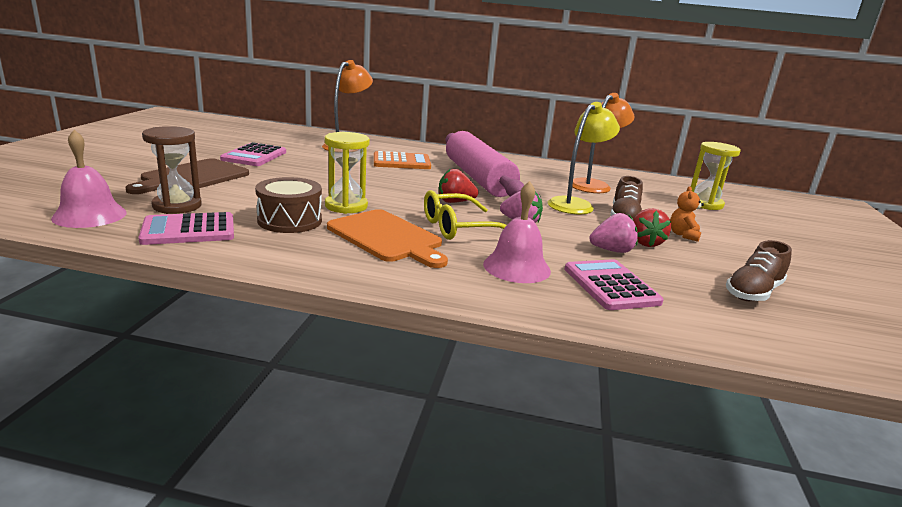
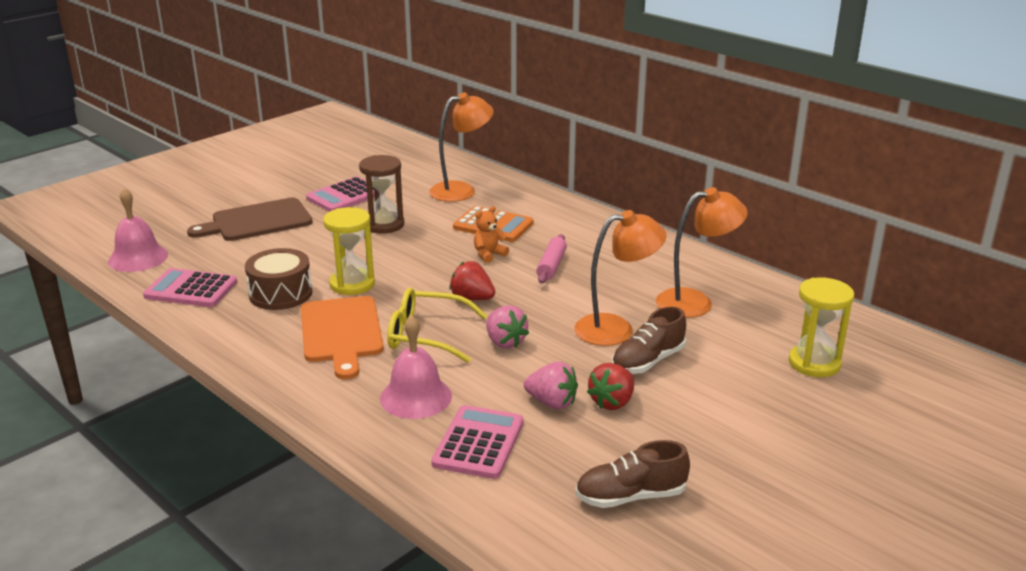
camera: 35 degrees right, 5 degrees up
brown hourglass [142,126,202,214] -> brown hourglass moved to [359,155,404,234]
pink rolling pin [445,131,524,197] -> pink rolling pin [536,234,567,284], size x0.42
yellow lamp [548,102,620,214] -> orange lamp [574,210,666,346]
orange teddy bear [670,186,704,242] -> orange teddy bear moved to [474,206,509,263]

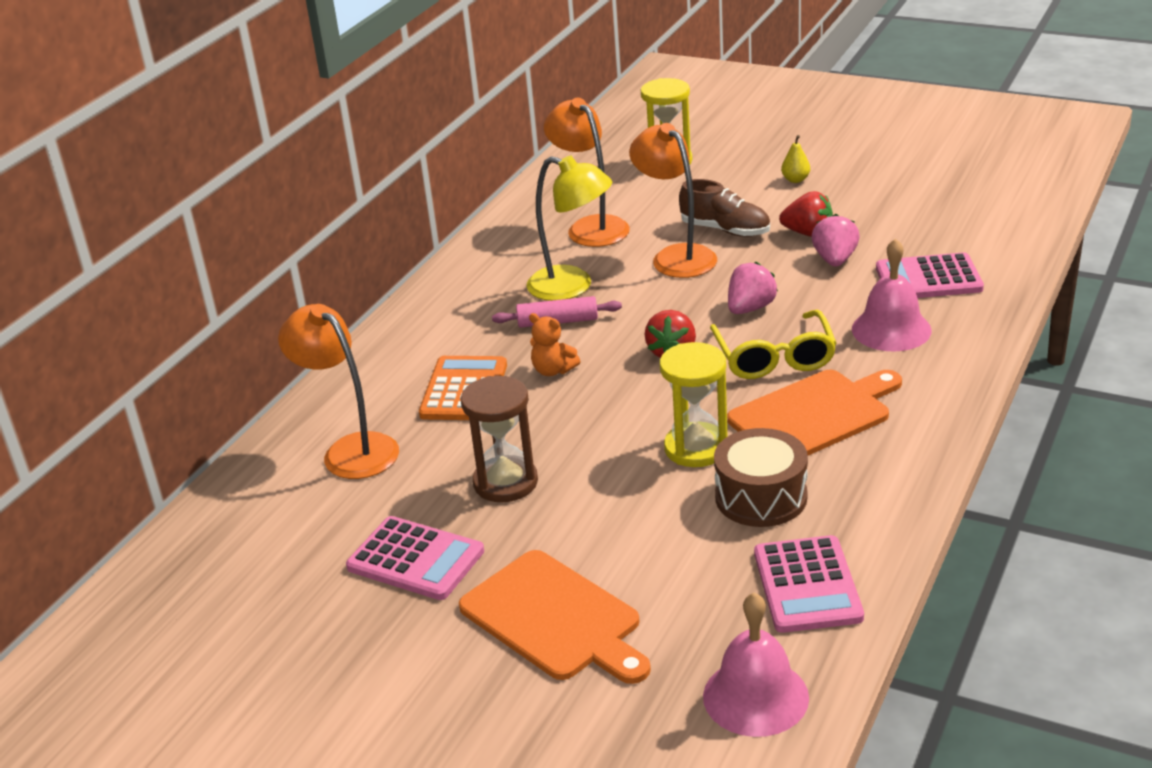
camera: 105 degrees left, 5 degrees up
brown cutting board [187,198,313,241] -> orange cutting board [459,550,651,684]
brown shoe [576,440,690,508] -> none
none -> yellow lamp [526,156,612,301]
none -> yellow pear [781,135,810,183]

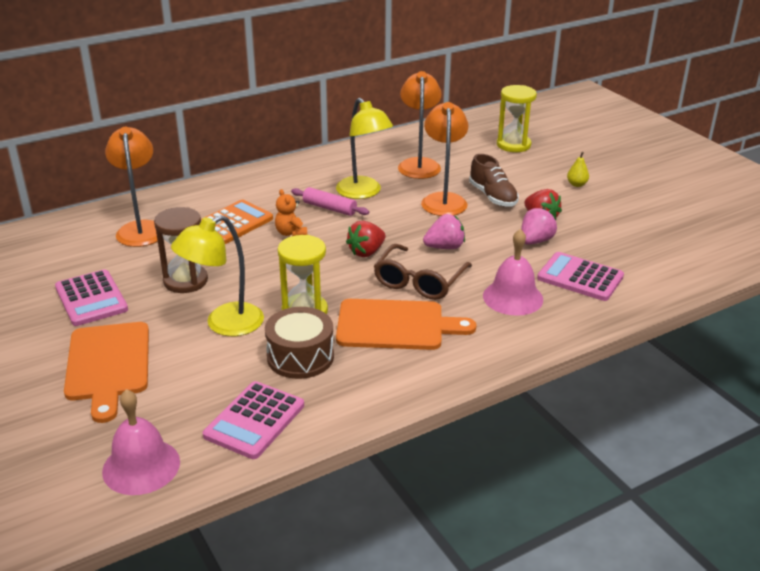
camera: 30 degrees right, 0 degrees up
yellow glasses [710,310,837,379] -> brown glasses [374,244,472,300]
none -> yellow lamp [171,215,264,336]

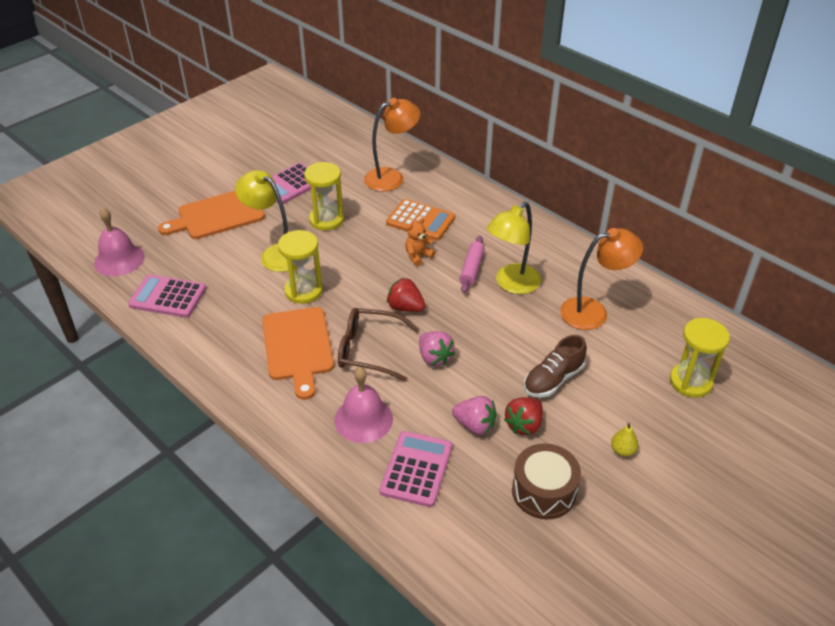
camera: 75 degrees right, 10 degrees up
brown hourglass [154,207,208,293] -> yellow hourglass [304,162,344,231]
brown drum [265,307,334,379] -> brown drum moved to [512,443,581,519]
orange lamp [421,102,469,216] -> none

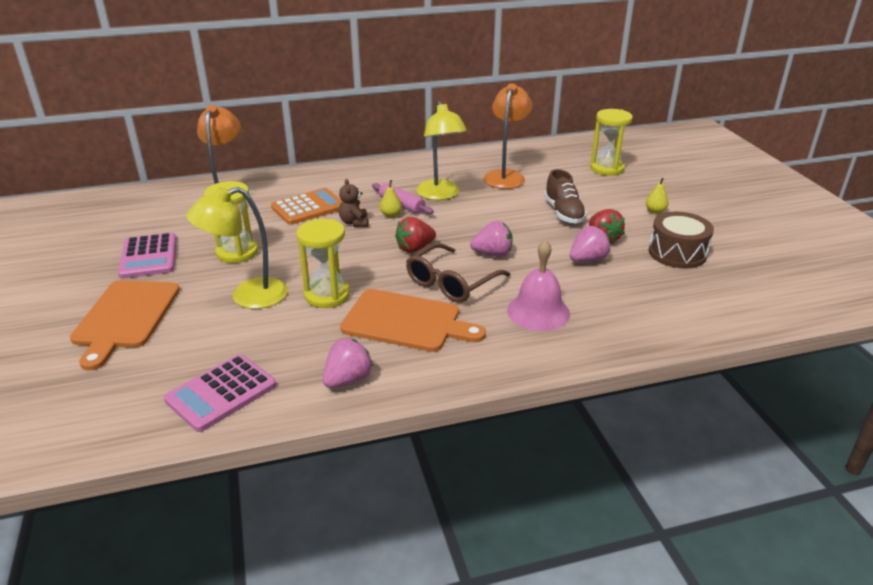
camera: 60 degrees left, 10 degrees down
pink bell [94,208,145,276] -> none
pink calculator [380,431,452,507] -> none
orange teddy bear [405,218,436,266] -> brown teddy bear [339,179,369,227]
none -> pink strawberry [323,339,373,388]
none -> yellow pear [380,180,402,218]

